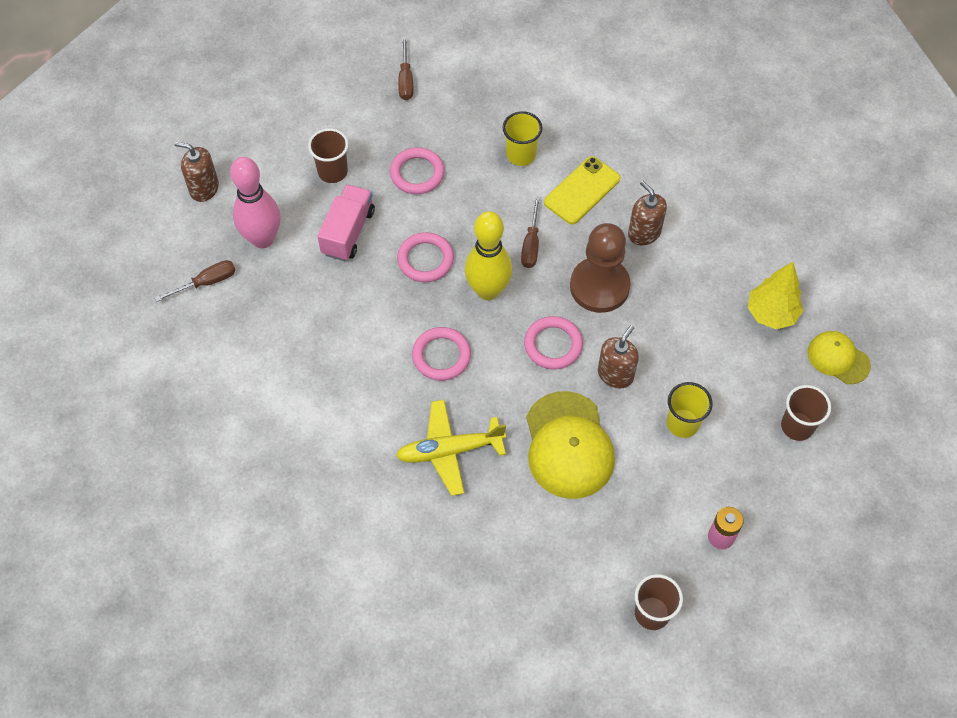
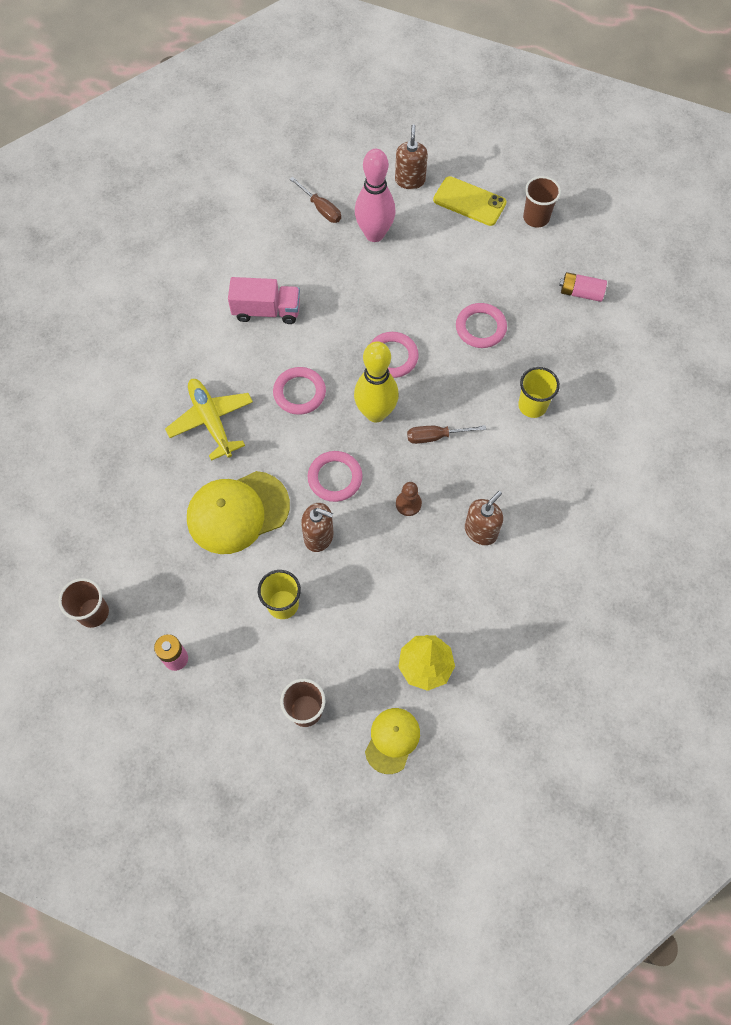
camera: 75 degrees right, 5 degrees up
brown cup [308,128,349,183] -> brown cup moved to [523,176,561,228]
pink truck [317,184,375,261] -> pink truck moved to [228,277,300,324]
brown screwdriver [398,37,414,100] -> pink battery [559,272,607,302]
yellow phone [544,156,620,224] -> yellow phone moved to [433,176,507,226]
brown pawn [570,223,631,313] -> brown pawn [396,482,422,516], size x0.45

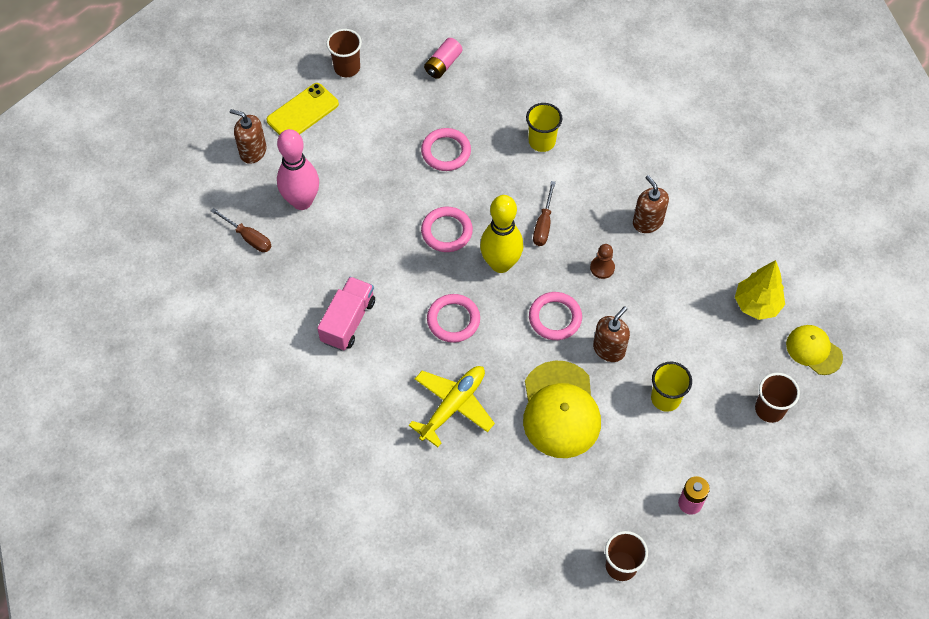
camera: 70 degrees left, 5 degrees down
yellow plane [165,379,253,461] -> yellow plane turned 135 degrees clockwise [409,366,495,447]
brown screwdriver [290,177,341,223] -> brown screwdriver turned 60 degrees clockwise [210,208,272,252]

